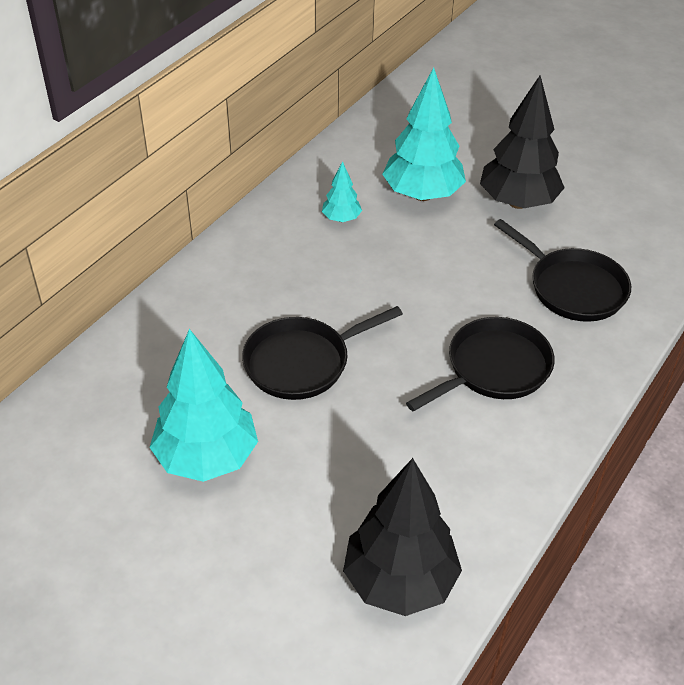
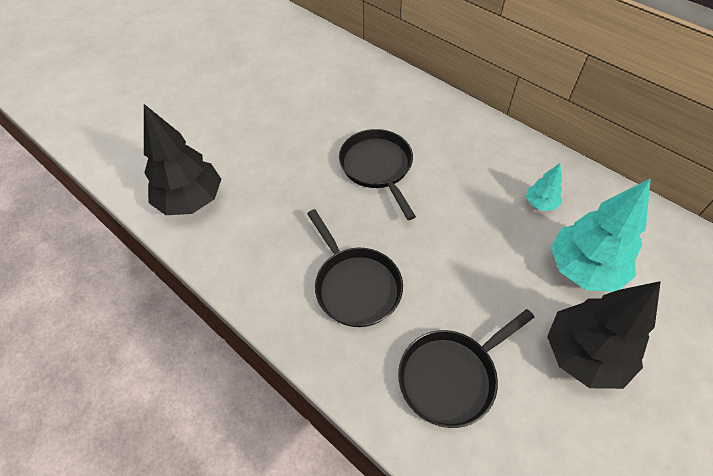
camera: 100 degrees right, 10 degrees up
turquoise tree [150,329,258,482] -> none

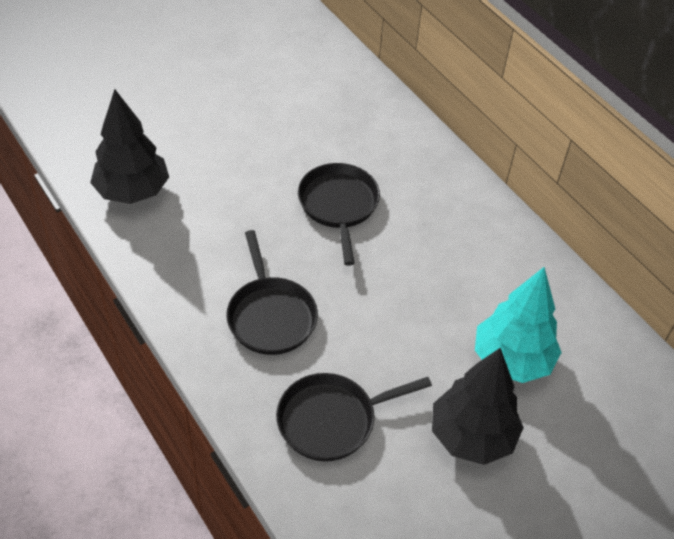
camera: 10 degrees right, 5 degrees down
turquoise tree [526,163,562,211] -> none

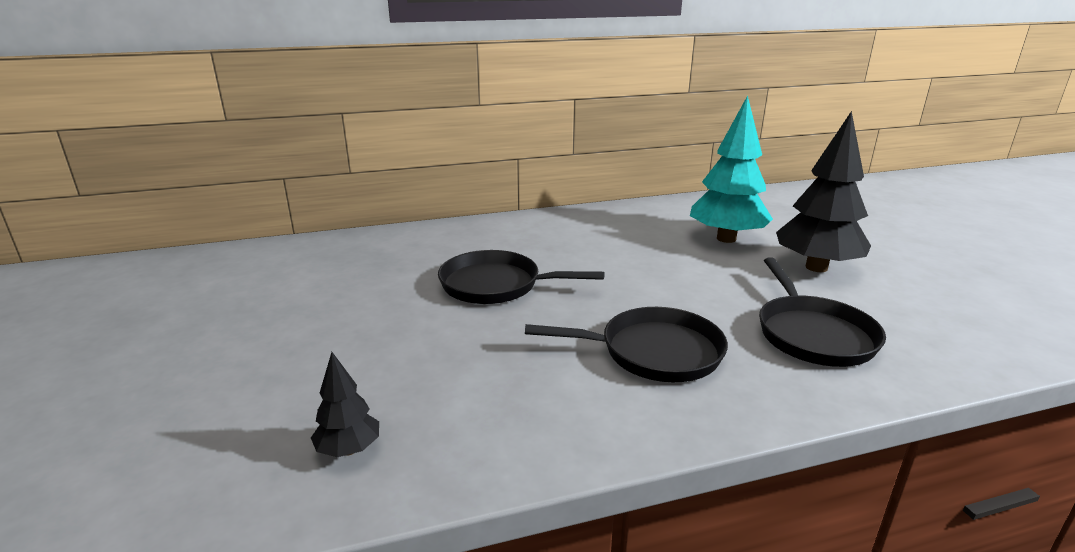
camera: 70 degrees left, 25 degrees down
black tree [90,89,169,204] -> black tree [311,352,379,457], size x0.48

